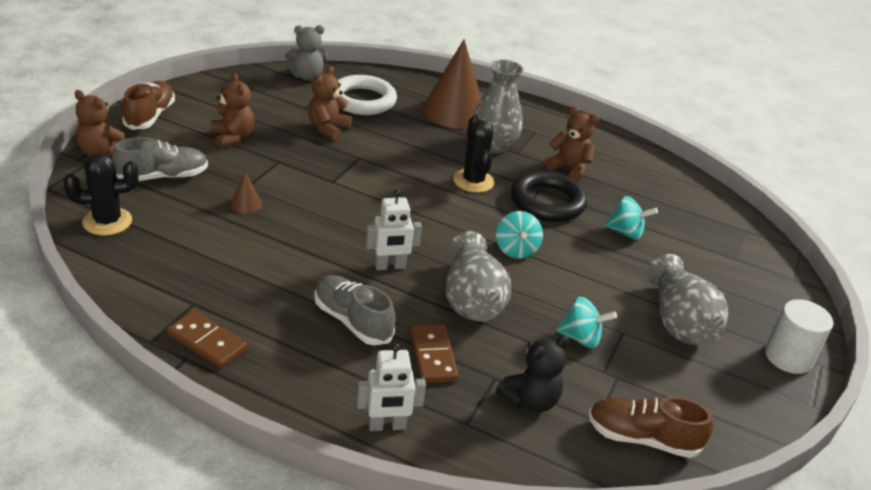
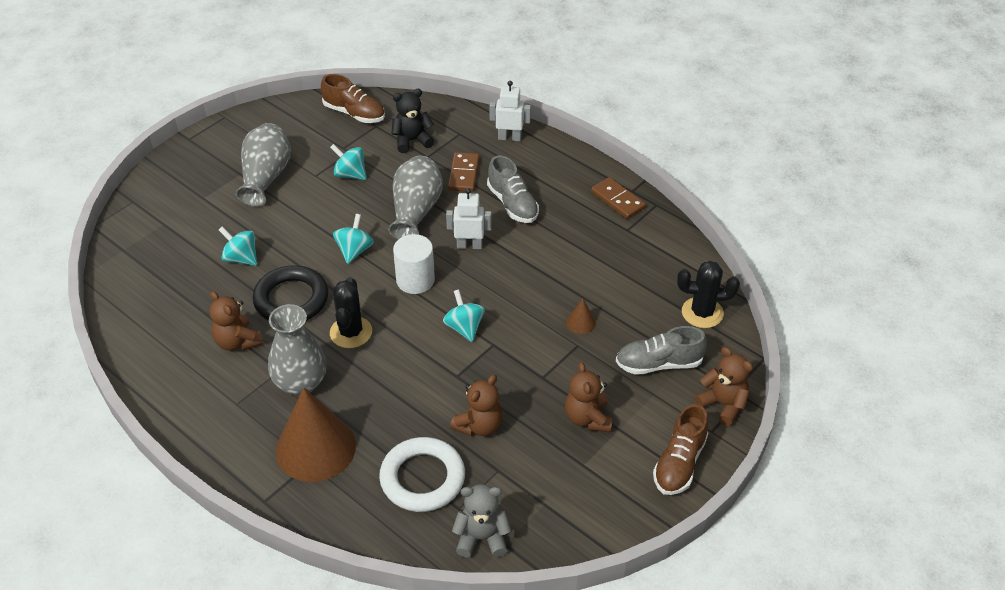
camera: 160 degrees left, 10 degrees up
white cylinder [765,299,833,374] -> white cylinder moved to [393,234,435,294]
none -> turquoise spinning top [443,290,485,342]

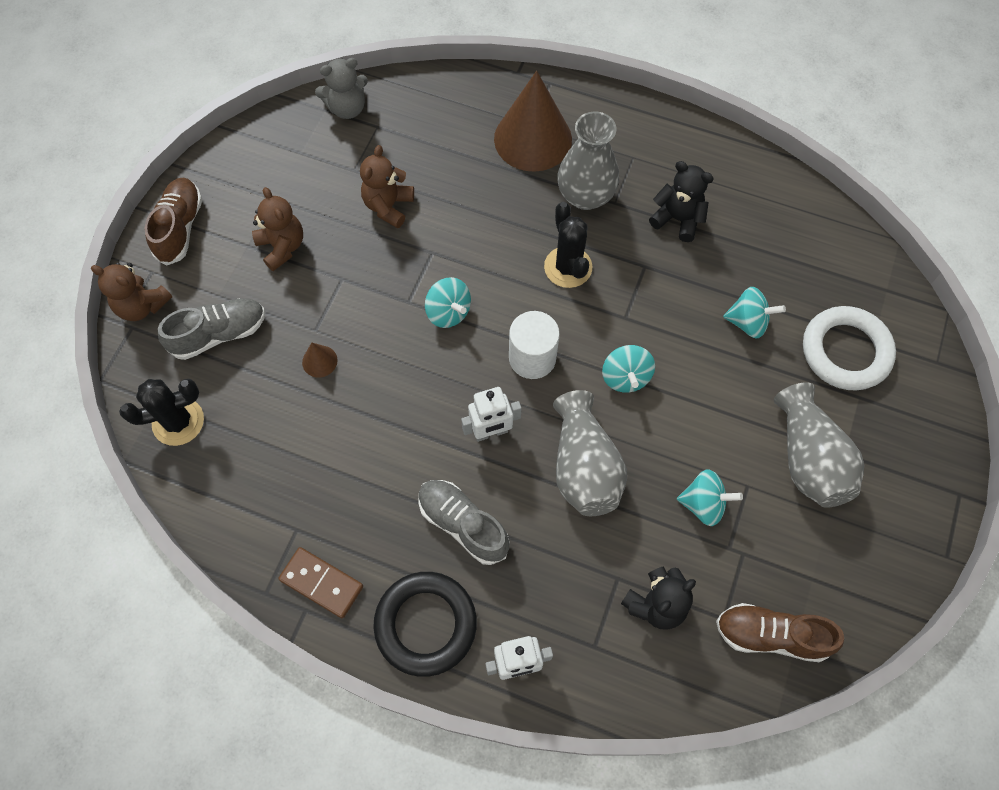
camera: 160 degrees right, 20 degrees up
brown teddy bear [209,291,264,351] -> black teddy bear [649,161,714,242]
black ring [253,265,328,321] -> black ring moved to [373,572,477,677]
white ring [379,437,465,512] -> white ring moved to [803,306,896,390]
brown domino [448,152,480,192] -> none

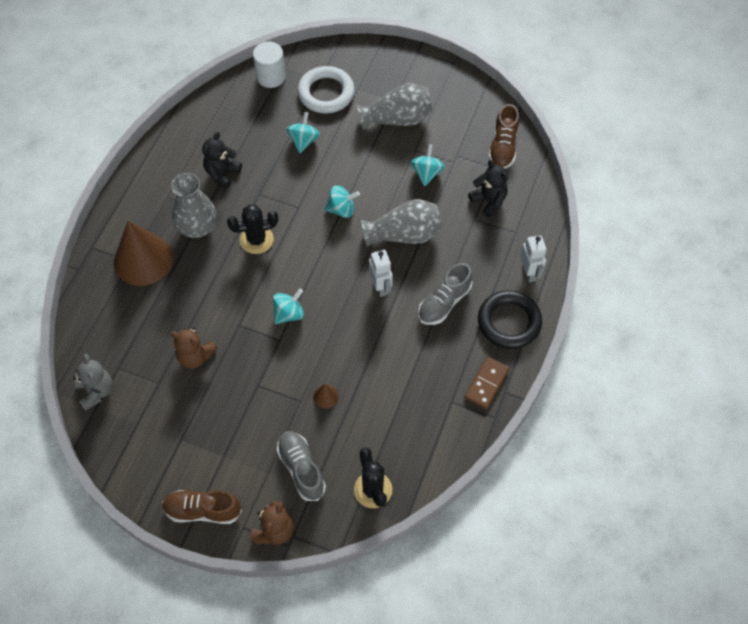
camera: 90 degrees left, 5 degrees down
brown teddy bear [252,187,303,271] -> none
white cylinder [509,311,560,379] -> white cylinder moved to [253,42,286,88]

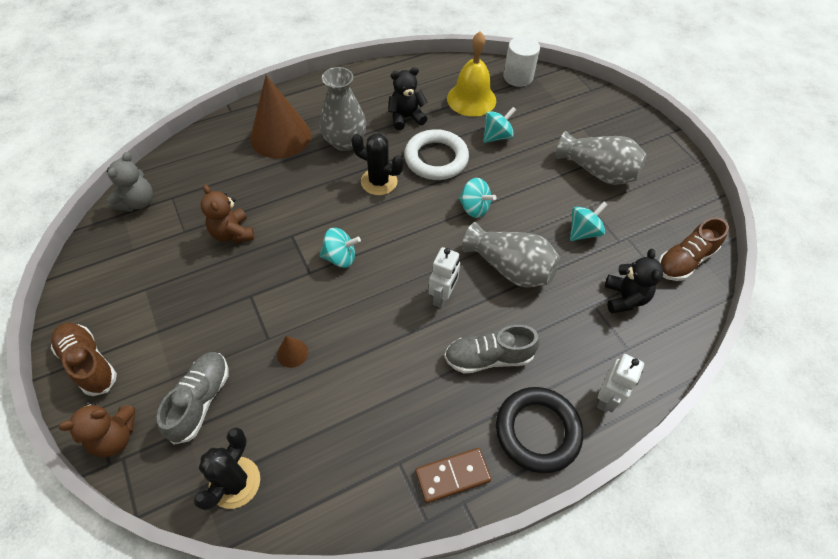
camera: 40 degrees right, 5 degrees down
white ring [298,66,355,113] -> white ring moved to [404,129,469,180]
none -> yellow bell [447,32,496,117]

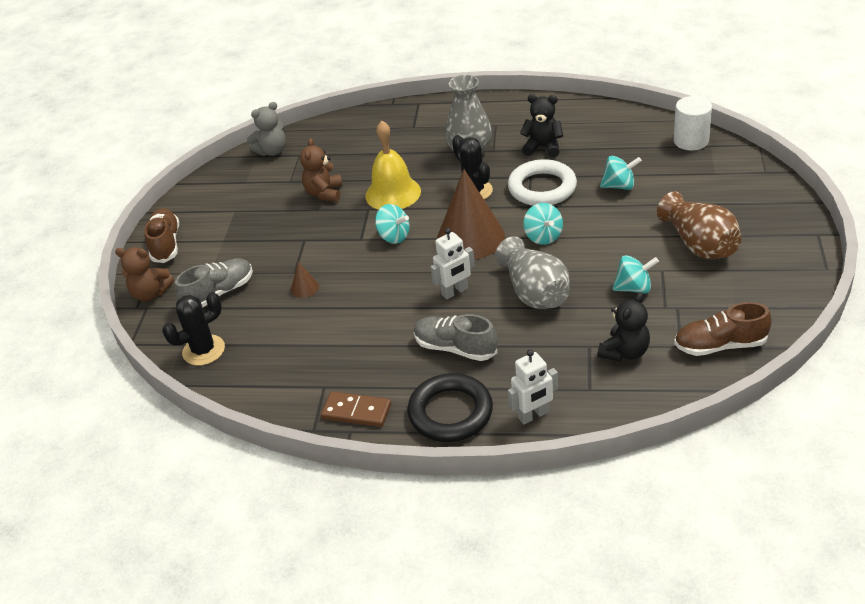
camera: 40 degrees right, 15 degrees down
brown cone [250,75,311,159] -> brown cone moved to [437,169,505,260]
yellow bell [447,32,496,117] -> yellow bell moved to [365,121,421,210]
grey vase [556,131,647,185] -> brown vase [657,191,741,259]

